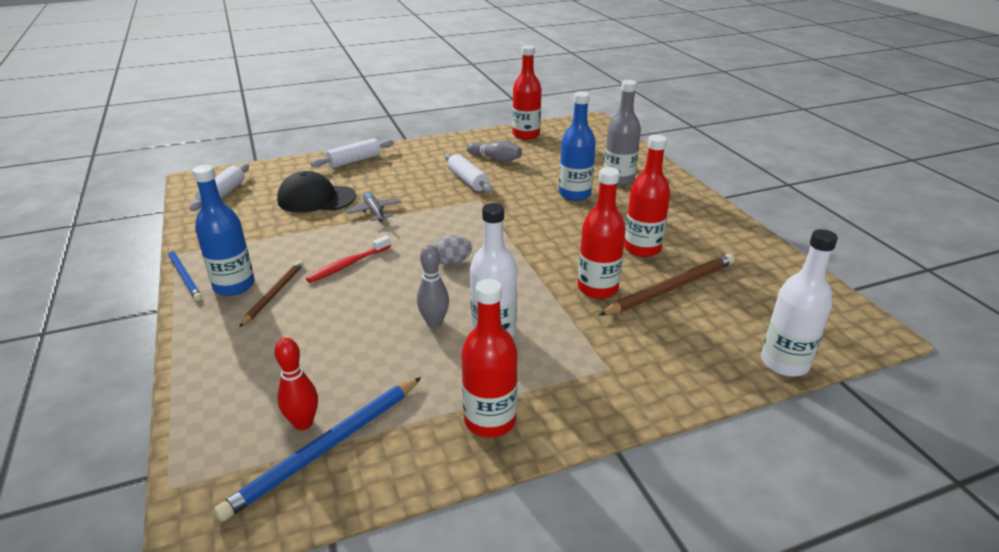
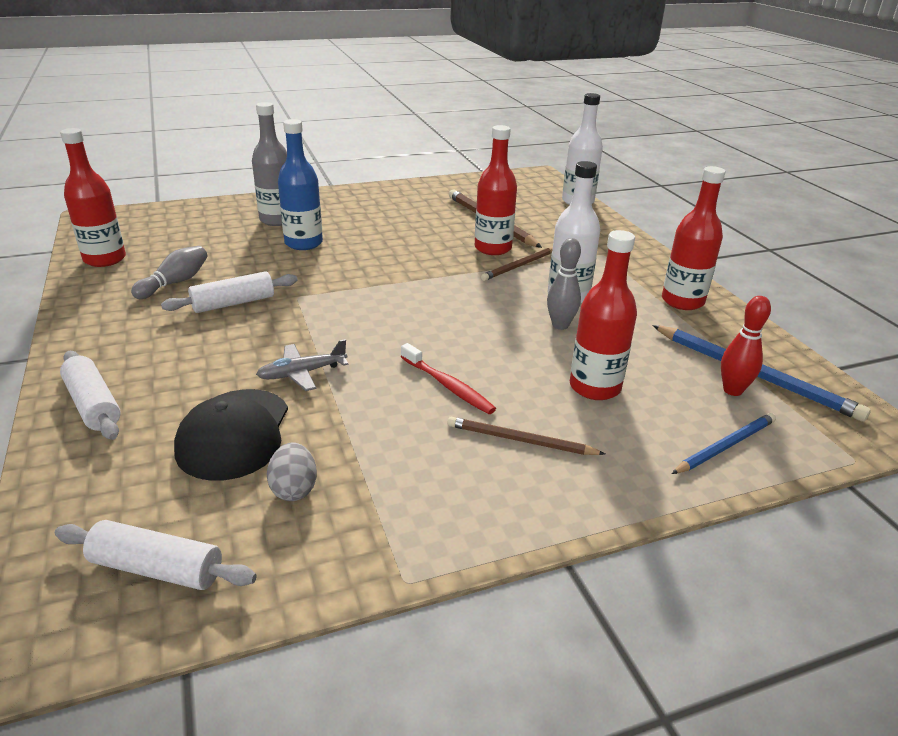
camera: 90 degrees left, 0 degrees up
blue pencil [168,248,202,301] -> blue pencil moved to [672,413,776,474]
blue bottle [192,165,255,296] -> none
grey egg [434,235,472,265] -> grey egg moved to [267,442,317,501]
red bottle [624,135,670,257] -> red bottle moved to [570,230,637,400]
none -> brown pencil [481,247,553,281]

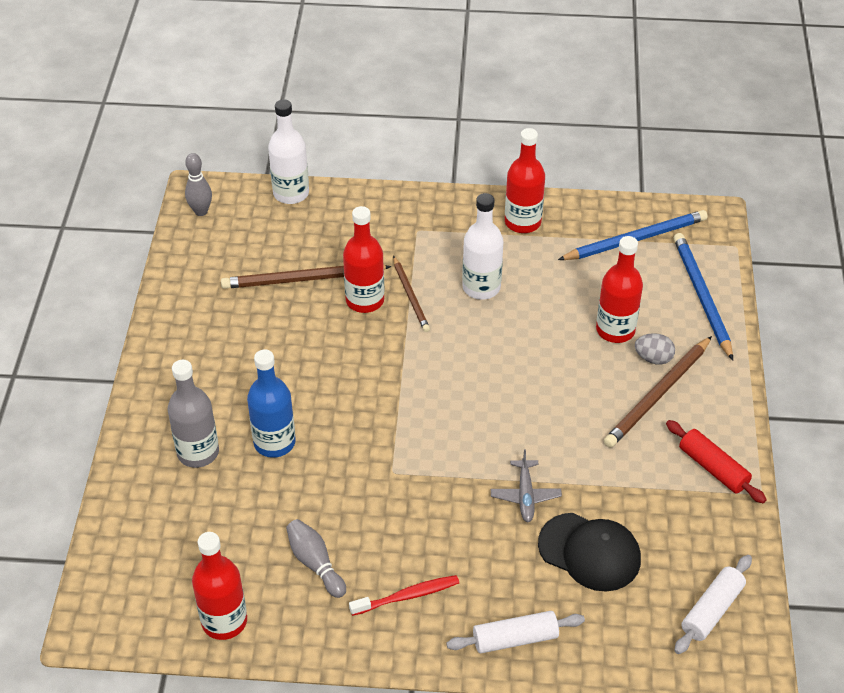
camera: 65 degrees left, 15 degrees up
white rolling pin [161,271,298,313] -> none
grey egg [267,442,317,501] -> grey egg moved to [635,333,675,365]
red toothbrush [401,343,496,414] -> red toothbrush moved to [349,575,459,616]
brown pencil [448,417,605,455] -> brown pencil [604,336,712,448], size x1.61
grey bowling pin [547,238,581,330] -> grey bowling pin moved to [185,153,212,216]
blue pencil [672,413,776,474] -> blue pencil [674,233,733,361], size x1.61
red bowling pin [721,296,771,396] -> none
none -> red rolling pin [666,420,767,503]

